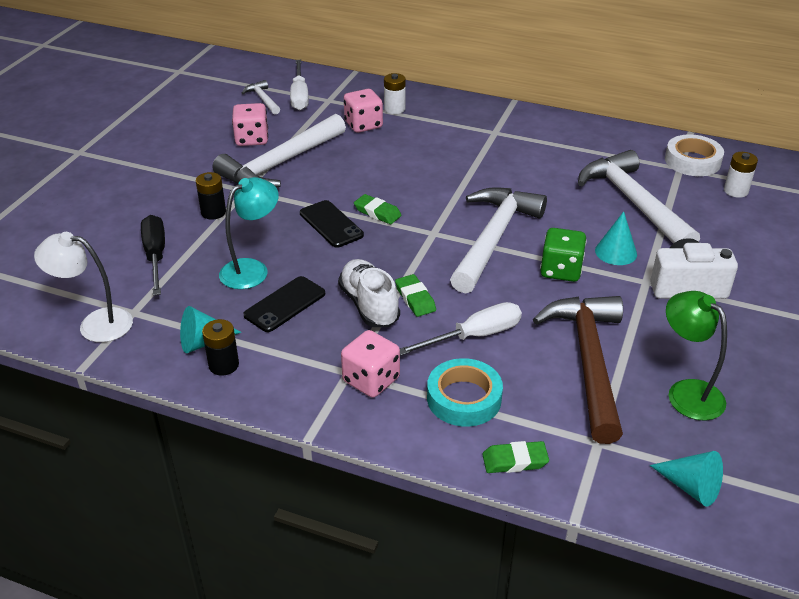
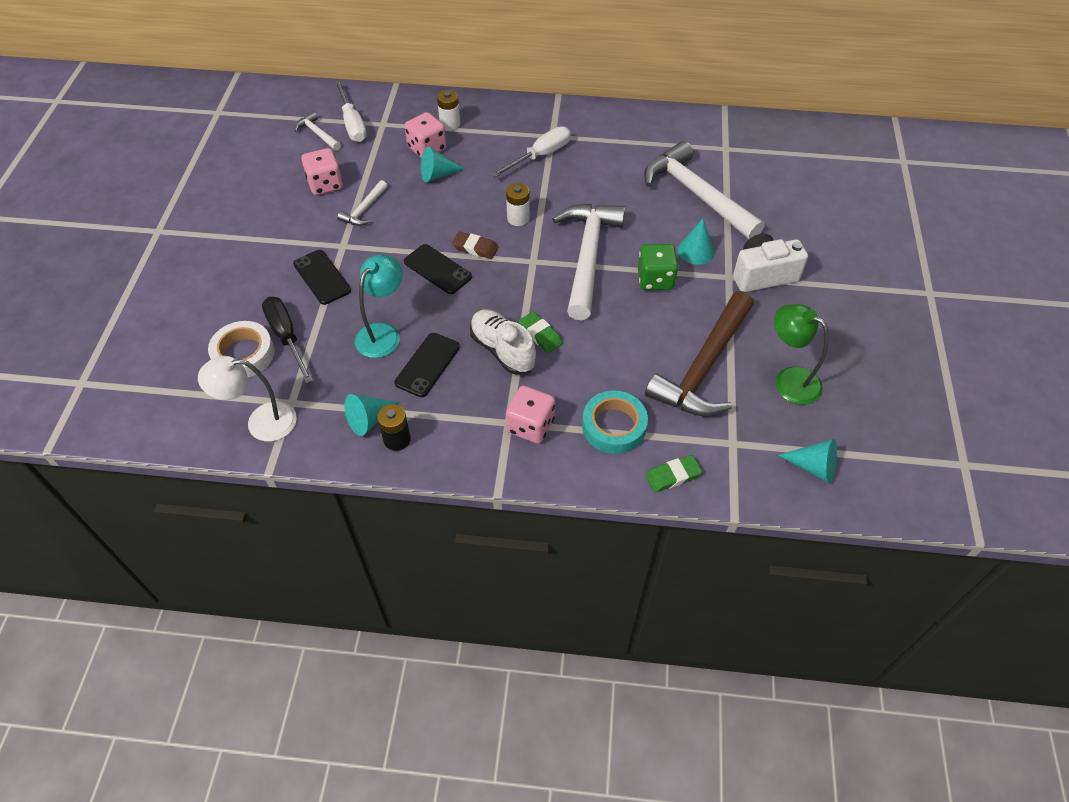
camera: 15 degrees left, 15 degrees up
black battery [196,172,226,219] -> black phone [293,250,351,305]
white hammer [213,114,346,188] -> white hammer [337,180,388,226], size x0.46
green eraser [354,194,402,224] -> brown eraser [452,231,498,259]
white screwdriver [400,302,522,355] -> white screwdriver moved to [491,127,571,177]
brown hammer [533,296,623,444] -> brown hammer turned 135 degrees counterclockwise [645,291,754,416]
white tape [665,134,724,176] -> white tape moved to [208,321,274,377]
white battery [724,152,758,198] -> white battery moved to [506,183,530,226]
none -> turquoise cone [421,147,465,182]

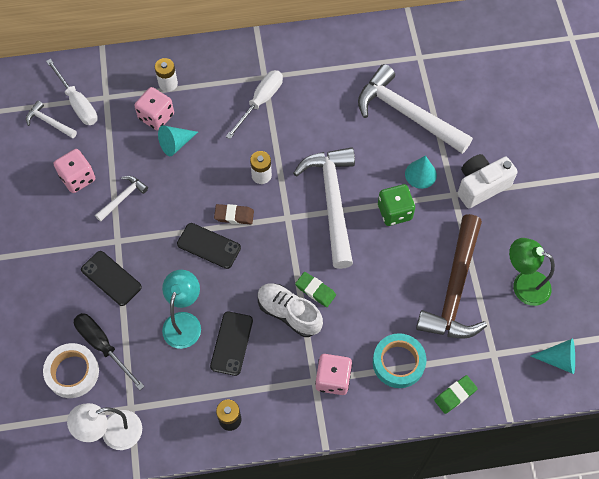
camera: 15 degrees left, 10 degrees up
white hammer [337,180,388,226] -> white hammer turned 150 degrees counterclockwise [95,176,148,222]
turquoise cone [344,394,400,436] -> none

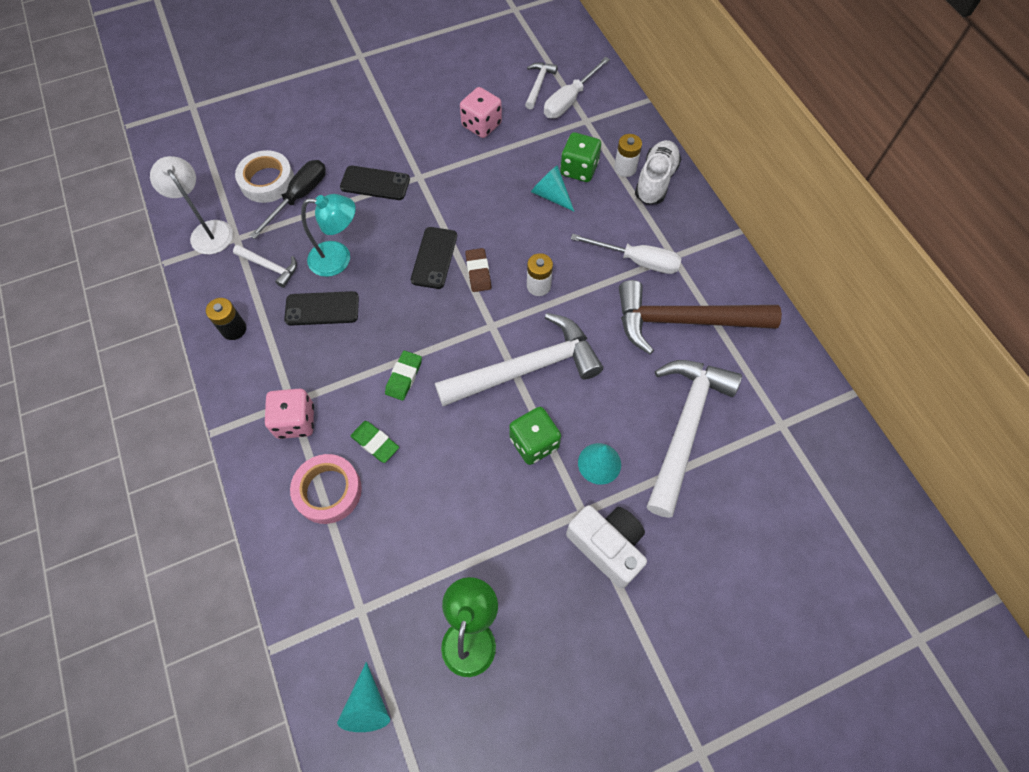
camera: 75 degrees right, 0 degrees up
black phone [81,251,142,306] -> black phone turned 75 degrees clockwise [340,166,410,200]
white hammer [95,176,148,222] -> white hammer moved to [233,245,297,288]
pink dice [134,87,174,130] -> green dice [560,132,601,182]
white shoe [258,283,323,337] -> white shoe moved to [635,140,681,205]
turquoise tape [373,333,426,388] -> pink tape [290,454,362,524]
brown hammer [416,214,487,339] -> brown hammer moved to [619,280,782,354]
green eraser [434,375,478,414] -> green eraser moved to [350,421,399,463]

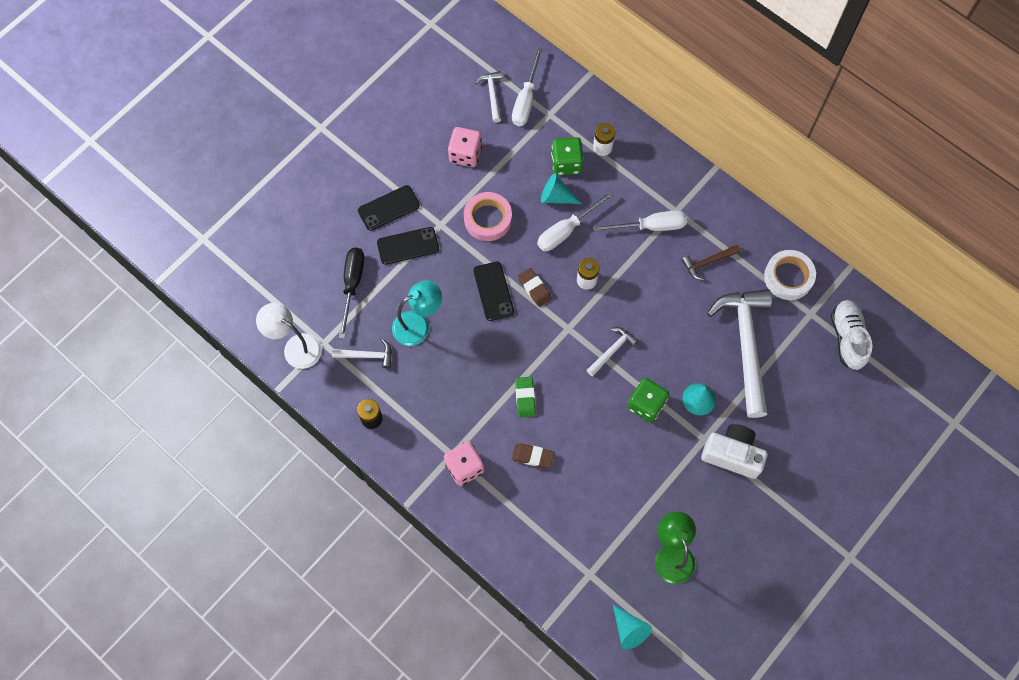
camera: 25 degrees left, 5 degrees up
white tape [235,150,294,203] -> white tape moved to [764,250,816,300]
black phone [284,291,359,326] -> black phone moved to [358,185,420,231]
pink tape [290,454,362,524] -> pink tape moved to [464,192,512,241]
green eraser [350,421,399,463] -> brown eraser [512,443,555,468]
white hammer [435,313,603,406] -> white hammer [587,327,638,376], size x0.46
brown hammer [619,280,782,354] -> brown hammer [682,245,740,280], size x0.46
white shoe [635,140,681,205] -> white shoe moved to [831,300,872,370]
none -> white screwdriver [537,191,614,251]

